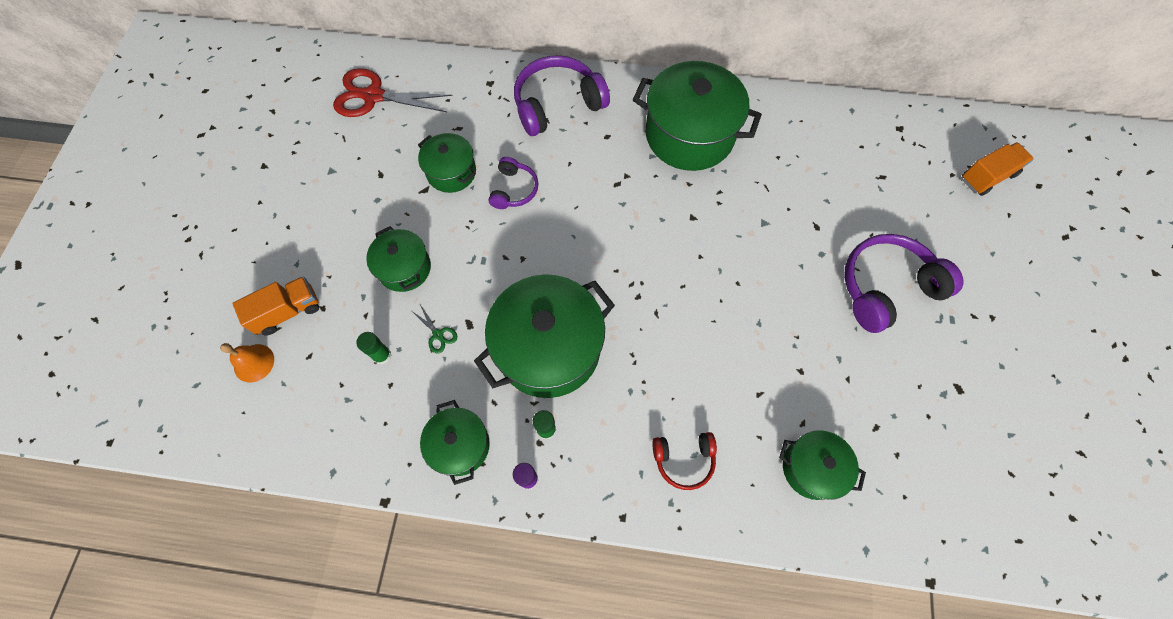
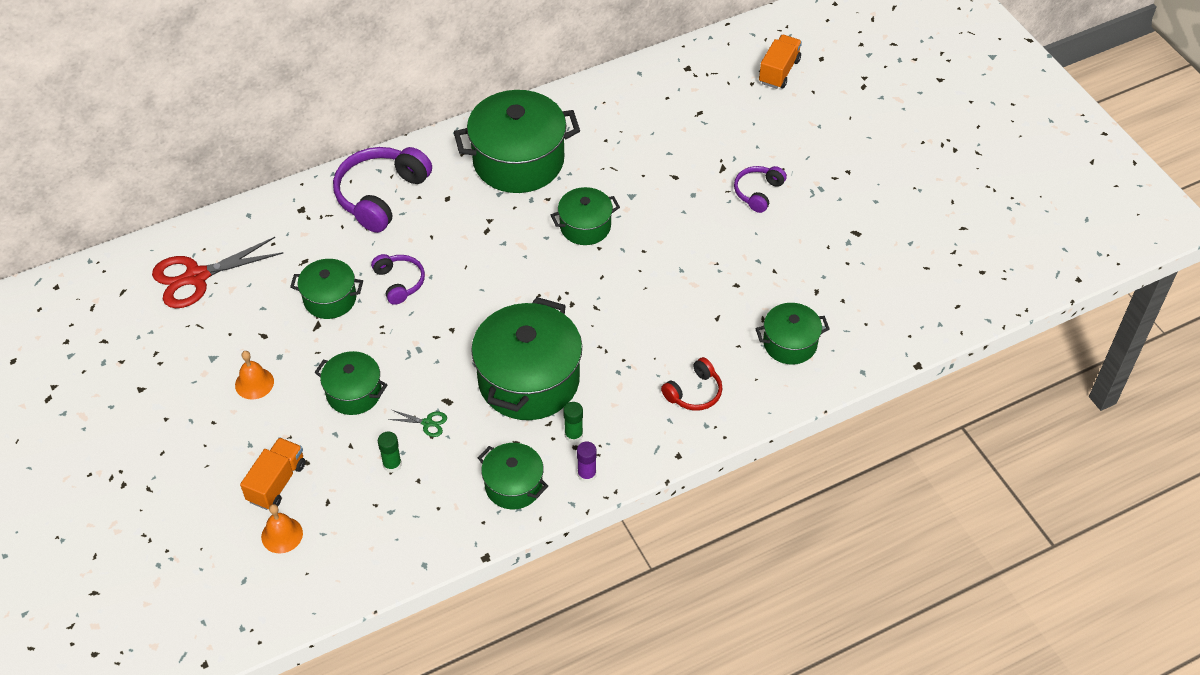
camera: 35 degrees left, 15 degrees down
purple headphones [844,234,964,333] -> purple headphones [734,166,787,213], size x0.55
none -> orange bell [235,351,274,400]
none -> green pot [551,187,620,245]

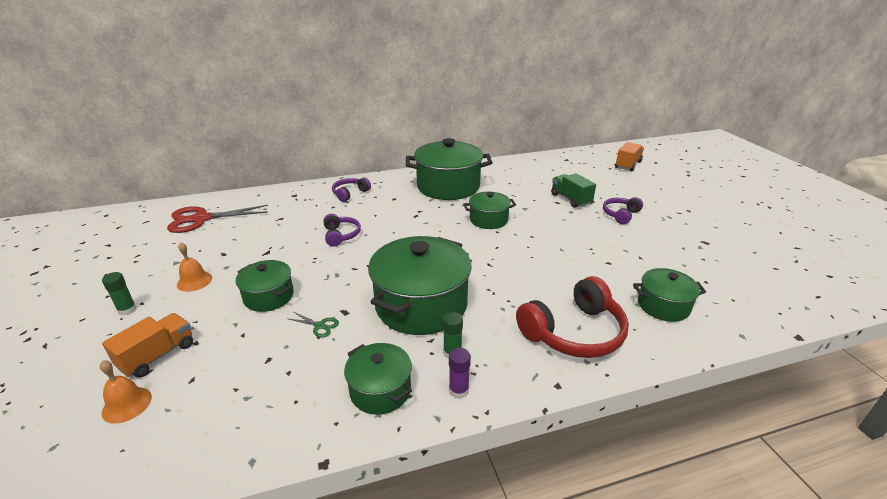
camera: 10 degrees right, 20 degrees down
green pot [290,259,363,319] -> none
purple headphones [333,147,432,233] -> purple headphones [332,177,371,202], size x0.55
green glue stick [378,432,402,473] -> green glue stick moved to [102,272,137,315]
red headphones [661,357,722,411] -> red headphones [516,276,629,358], size x1.82
none -> green truck [551,173,596,208]

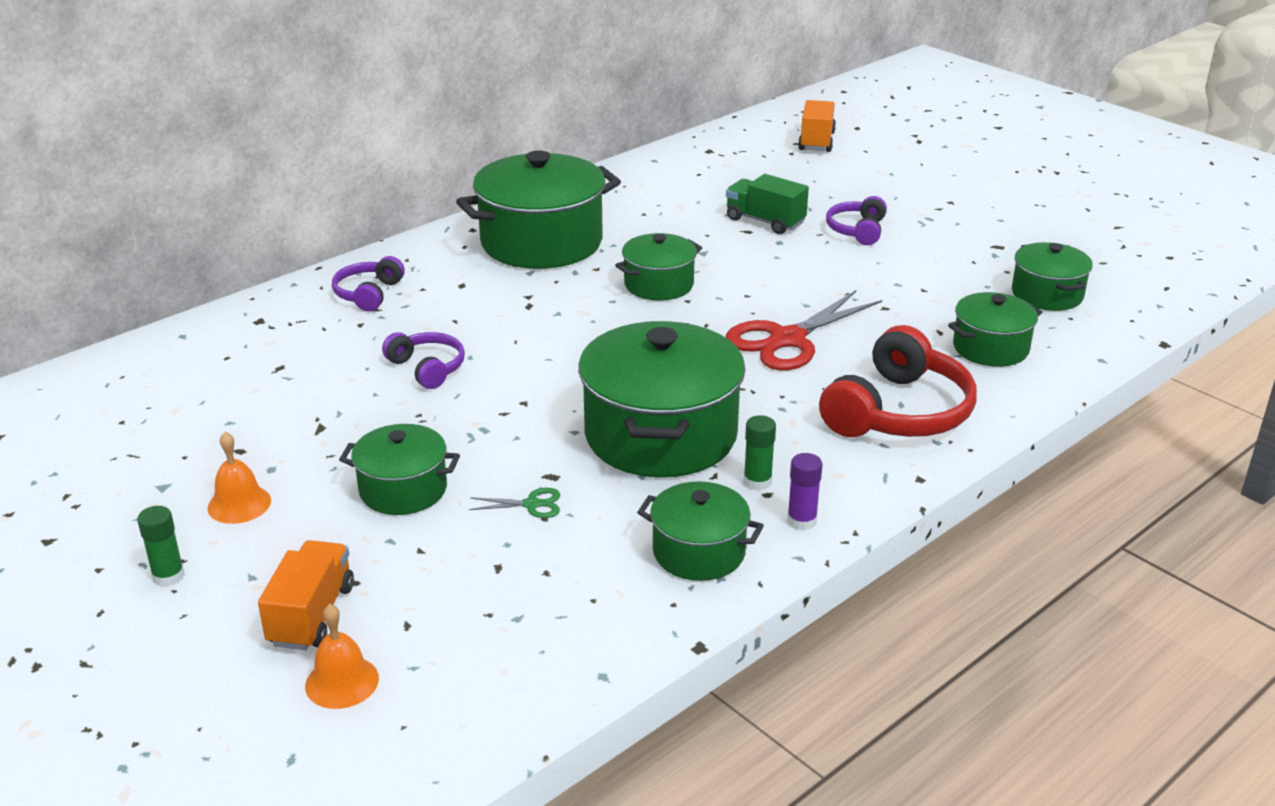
camera: 25 degrees left, 0 degrees up
red scissors [167,205,268,233] -> red scissors moved to [725,290,882,370]
none -> green pot [1012,242,1093,311]

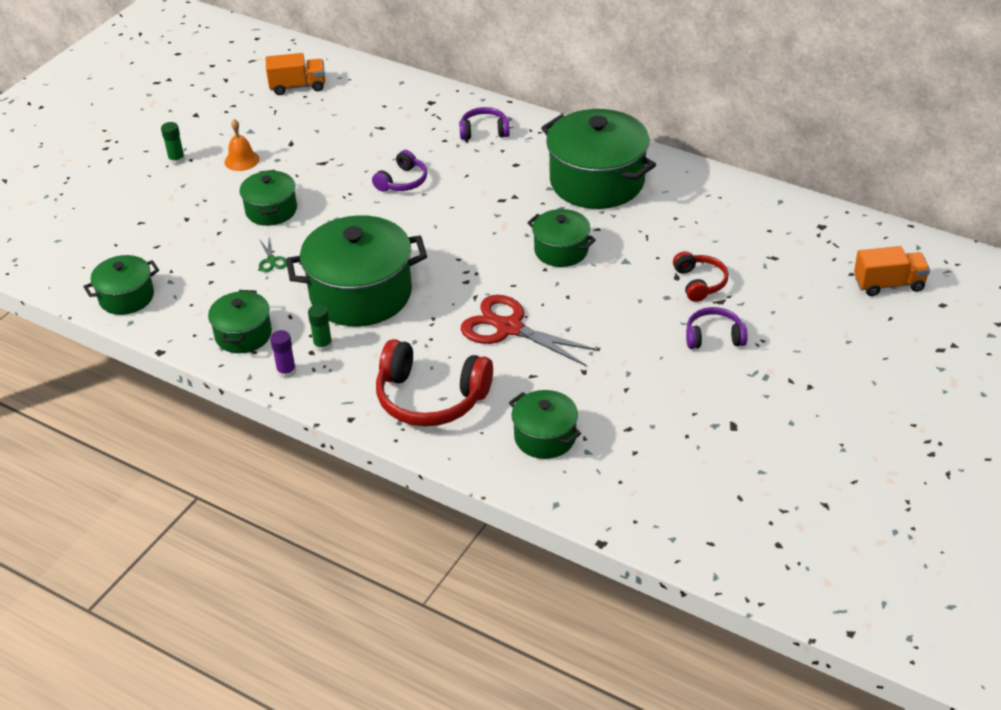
camera: 75 degrees right, 10 degrees up
orange truck [258,540,354,650] -> orange truck moved to [266,53,325,95]
orange bell [305,604,379,709] -> none
green truck [726,174,809,234] -> red headphones [673,251,729,302]
green pot [1012,242,1093,311] -> green pot moved to [83,255,159,315]

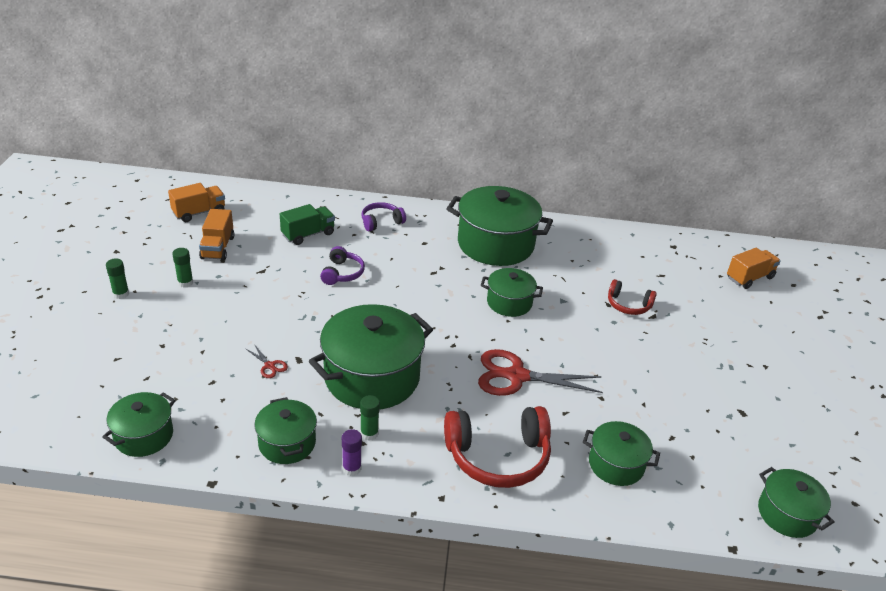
camera: 30 degrees left, 5 degrees down
orange bell [224,119,259,171] -> green glue stick [172,248,193,287]
green pot [240,170,297,226] -> green pot moved to [758,467,835,538]
green scissors [259,238,287,272] -> red scissors [246,344,288,378]
red headphones [673,251,729,302] -> red headphones turned 150 degrees clockwise [608,279,657,315]
purple headphones [686,307,747,349] -> none
none -> orange truck [199,209,234,261]
none -> green truck [280,204,335,245]

